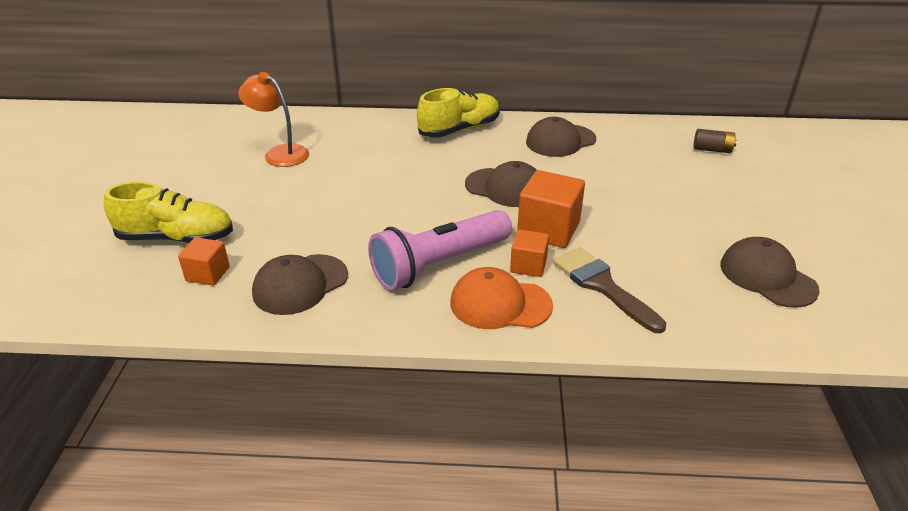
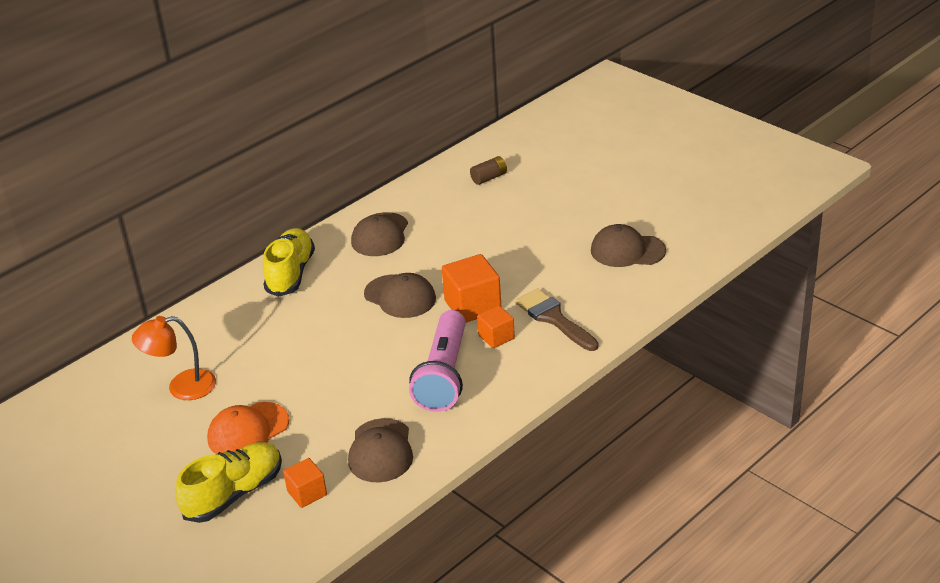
camera: 45 degrees left, 0 degrees up
orange cap [450,267,553,329] -> orange cap moved to [207,402,289,454]
brown cap [465,161,536,207] -> brown cap turned 60 degrees clockwise [364,273,436,318]
brown brush [553,247,666,333] -> brown brush turned 45 degrees clockwise [515,288,598,351]

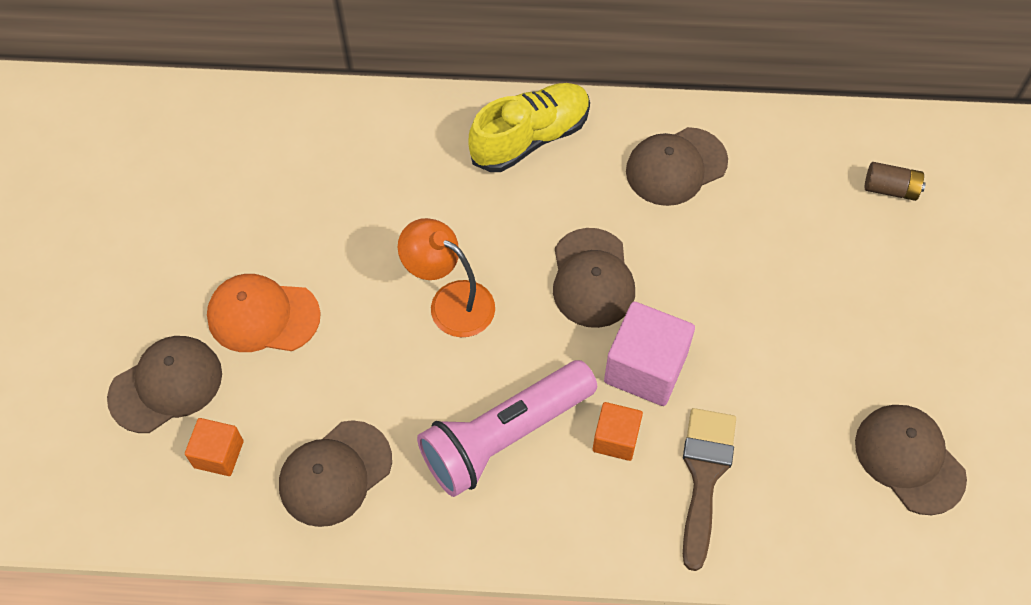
camera: 45 degrees right, 25 degrees up
orange lamp [132,316,216,400] -> orange lamp moved to [398,218,495,337]
yellow shoe [175,442,282,523] -> brown cap [107,336,222,433]
orange cube [442,254,501,323] -> pink cube [604,302,695,406]

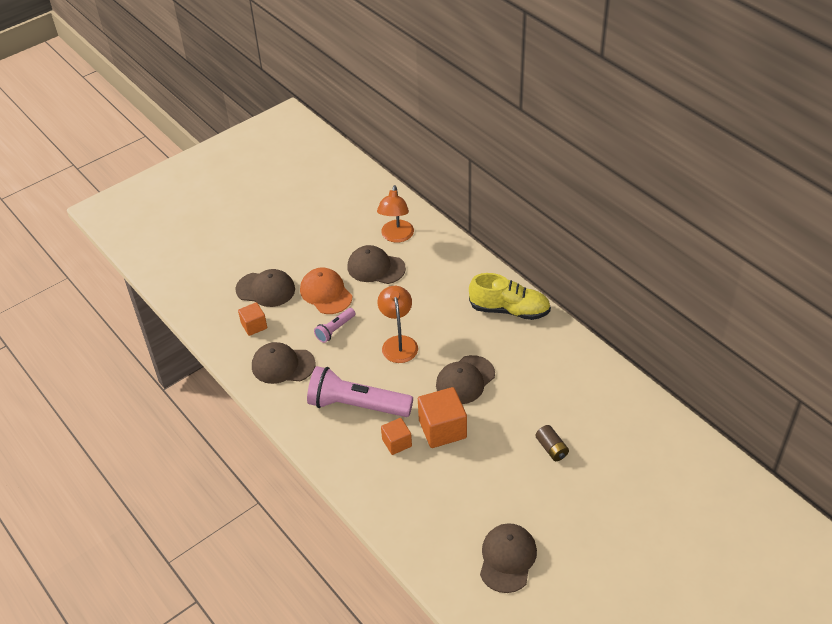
camera: 50 degrees right, 15 degrees down
pink cube [604,302,695,406] -> orange cube [418,387,467,448]
brown cap [626,127,728,206] -> brown cap moved to [347,245,406,284]
brown brush [683,408,736,571] -> none
brown battery [865,162,926,201] -> brown battery moved to [535,425,569,461]
none -> pink flashlight [314,308,355,343]
none -> orange lamp [377,185,414,243]

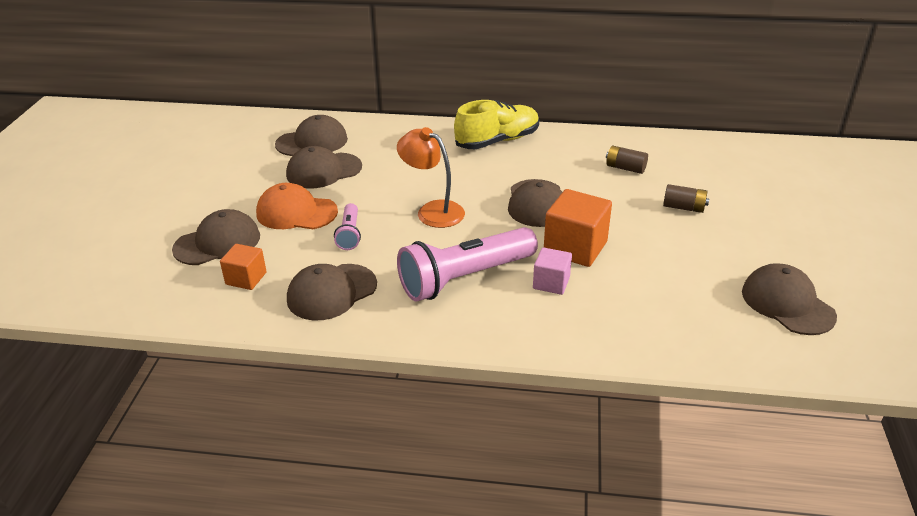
camera: 45 degrees left, 10 degrees down
orange lamp [377,185,414,243] -> brown cap [275,115,348,156]
orange cube [381,418,412,455] -> pink cube [533,247,572,295]
none -> brown battery [606,146,648,174]

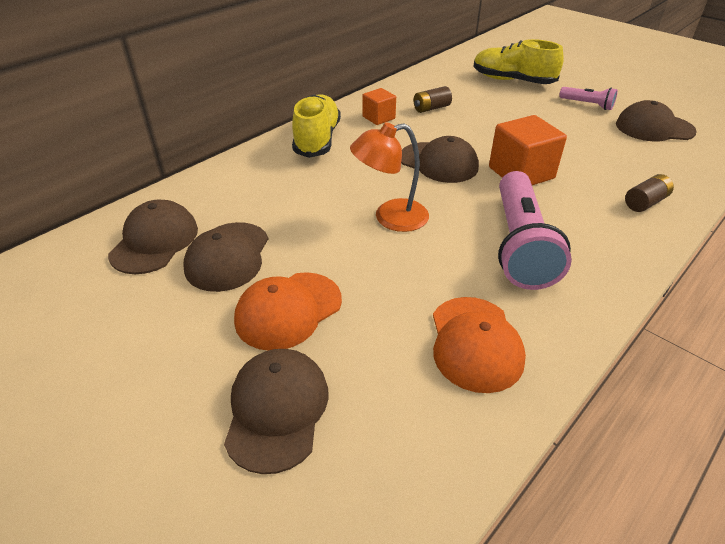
camera: 55 degrees left, 5 degrees up
orange cube [220,244,267,290] -> orange cube moved to [362,88,396,125]
brown cap [287,264,377,320] -> orange cap [433,297,526,393]
pink flashlight [334,203,361,250] -> pink flashlight moved to [559,87,618,110]
pink cube [533,247,572,295] -> none
brown battery [663,184,709,213] -> brown battery moved to [625,174,674,212]
none -> yellow shoe [474,39,564,84]

